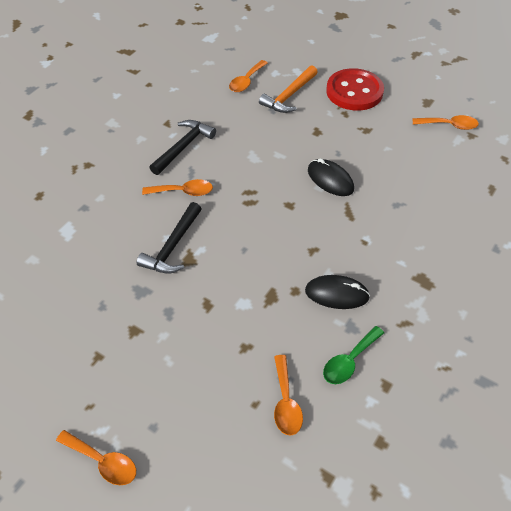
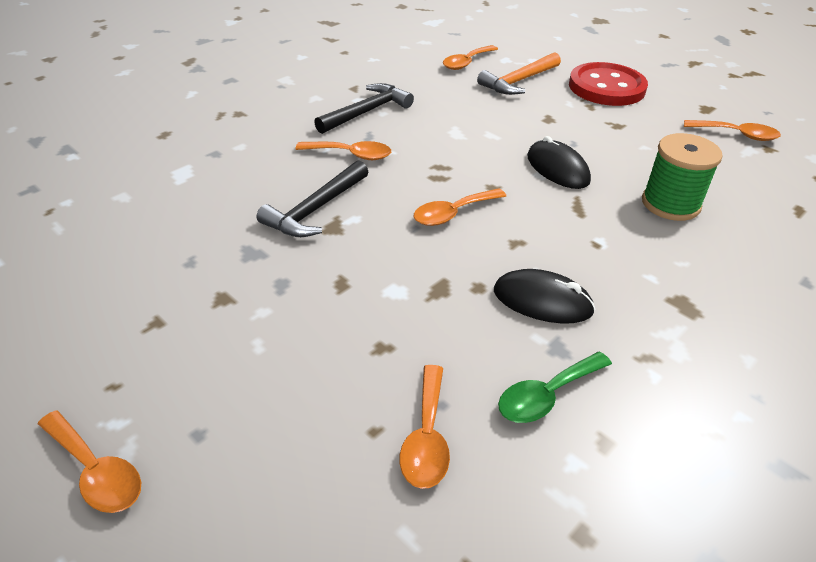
camera: 10 degrees right, 10 degrees down
none -> orange spoon [414,188,506,226]
none -> green spool [642,133,723,221]

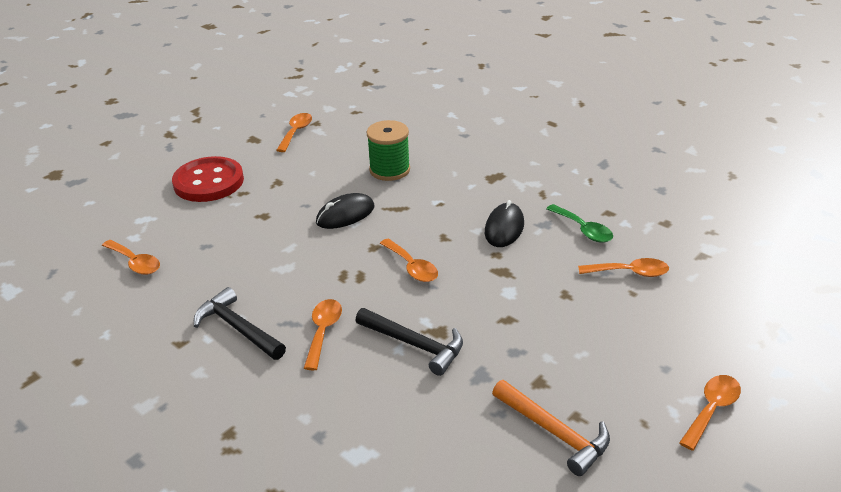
camera: 90 degrees left, 5 degrees down
orange hammer [477,52,561,95] -> orange hammer moved to [492,380,610,476]

